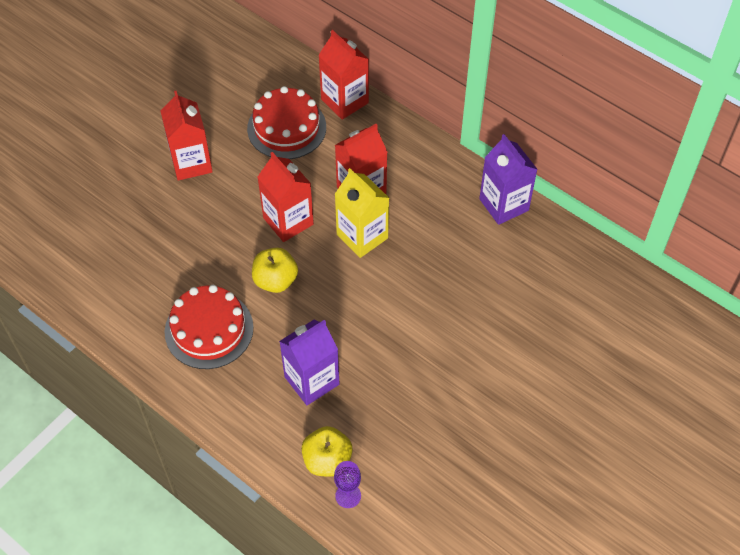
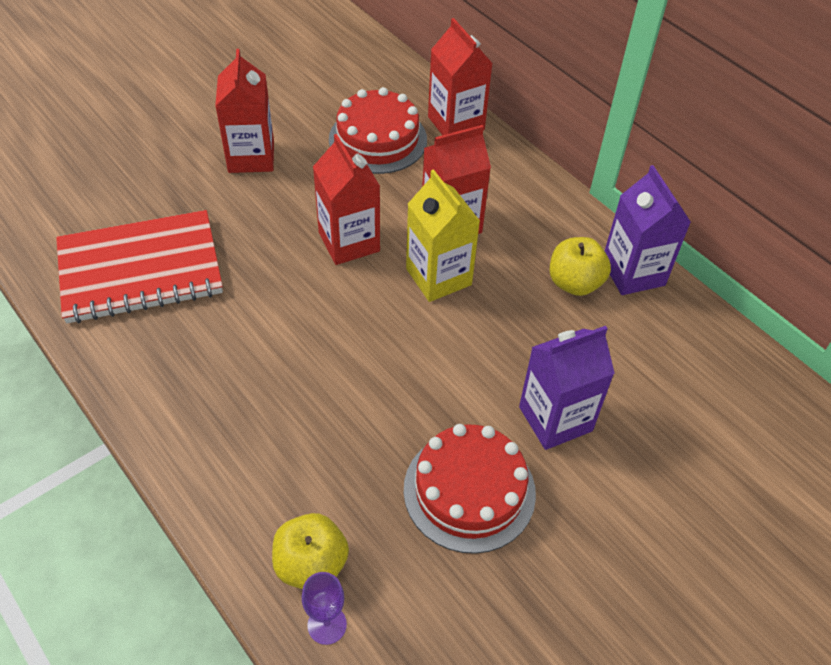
camera: 10 degrees right, 5 degrees down
red cake [165,285,254,369] -> red cake moved to [404,424,536,554]
yellow apple [252,248,298,293] -> yellow apple moved to [550,237,611,296]
purple carton [279,320,339,405] -> purple carton moved to [519,326,615,450]
none -> red notebook [56,210,223,323]

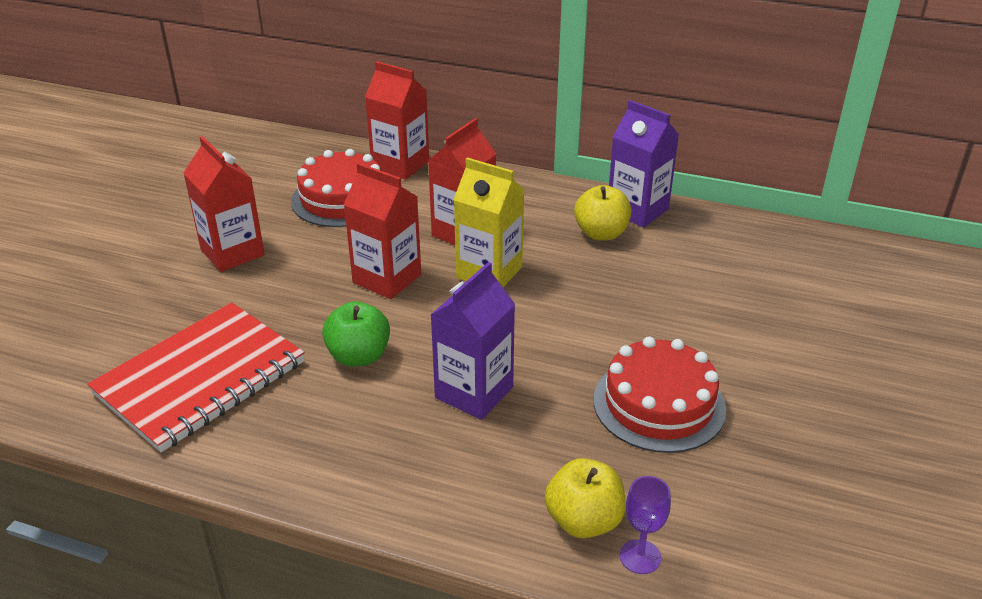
camera: 30 degrees left, 15 degrees down
purple carton [519,326,615,450] -> purple carton moved to [431,262,515,420]
none -> green apple [322,301,390,367]

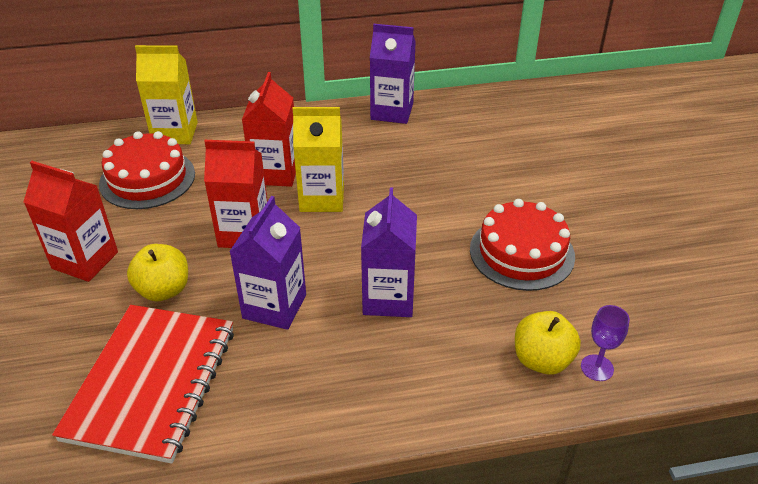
camera: 30 degrees left, 5 degrees up
green apple [322,301,390,367] -> purple carton [229,196,306,330]
red carton [365,61,429,180] -> yellow carton [135,45,198,144]
yellow apple [574,185,632,241] -> yellow apple moved to [127,244,188,301]

